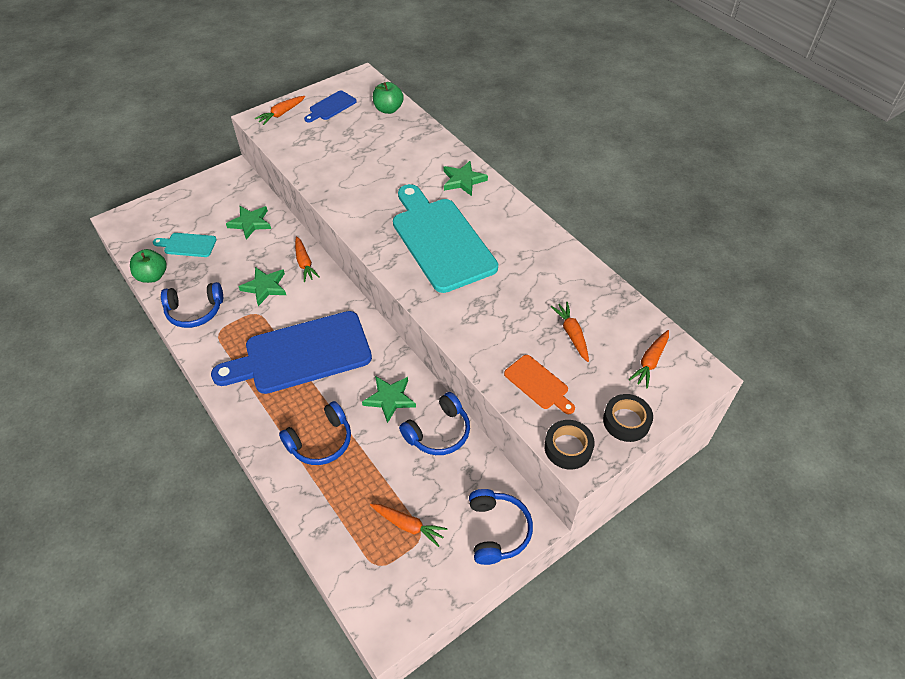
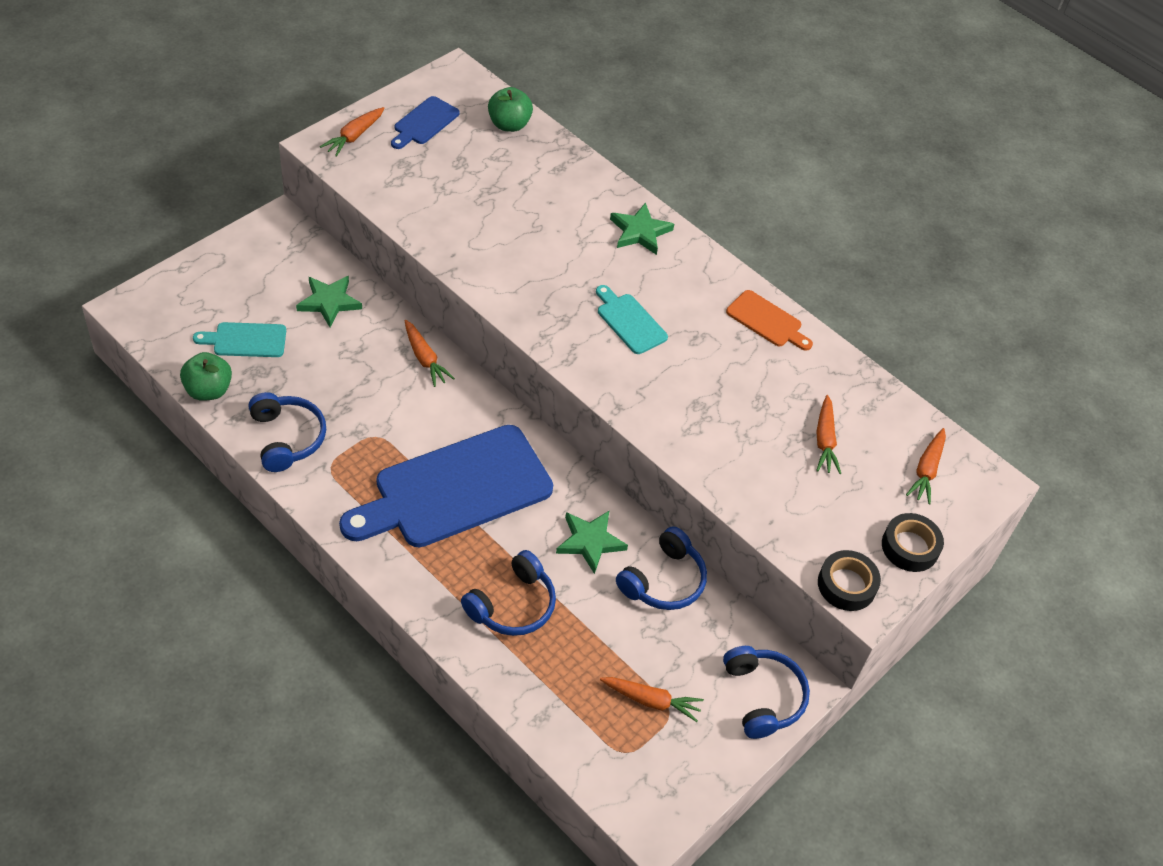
camera: 15 degrees left, 0 degrees up
blue headphones [161,282,223,328] -> blue headphones turned 90 degrees counterclockwise [248,392,326,472]
green star [239,267,286,306] -> none
turquoise cutting board [393,184,498,293] -> turquoise cutting board [596,285,668,354], size x0.45
orange cutting board [504,355,575,414] -> orange cutting board moved to [726,290,813,351]
orange carrot [550,302,589,362] -> orange carrot turned 150 degrees counterclockwise [816,395,841,474]

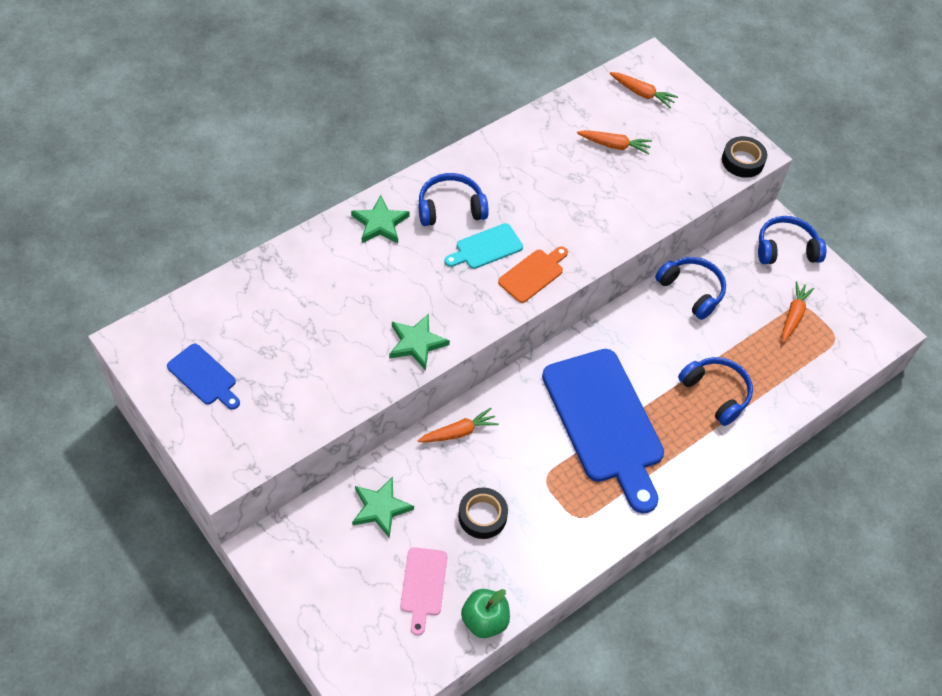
camera: 80 degrees left, 5 degrees up
turquoise cutting board [193,322,286,357] -> pink cutting board [400,547,447,635]
blue headphones [248,392,326,472] -> blue headphones moved to [419,173,489,226]
orange carrot [320,107,385,157] -> none
green apple [488,87,533,132] -> none
green star [556,511,628,574] -> green star moved to [389,314,450,371]
orange cutting board [726,290,813,351] -> orange cutting board moved to [498,246,568,303]
black tape [882,513,944,572] -> black tape moved to [458,487,508,539]

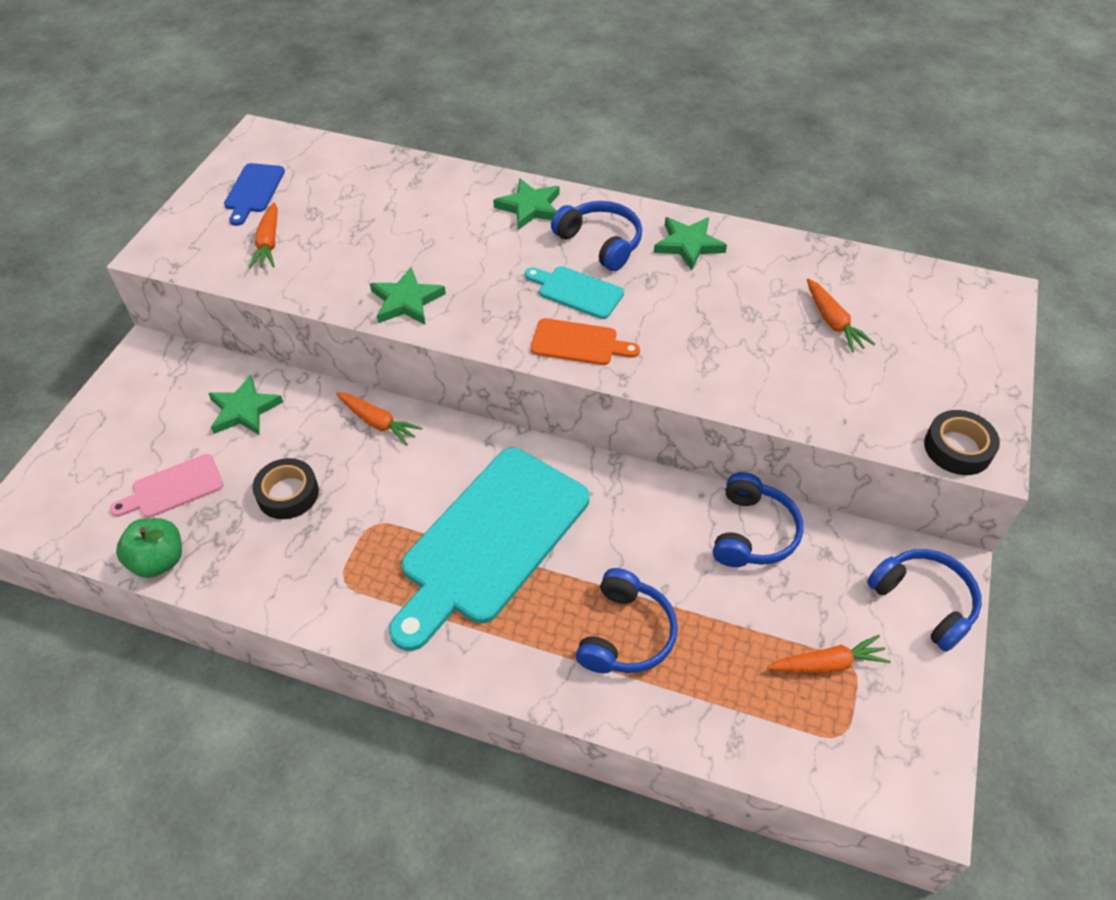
camera: 60 degrees right, 5 degrees down
blue cutting board [542,349,664,514] -> turquoise cutting board [389,448,589,651]
orange carrot [610,72,678,108] -> orange carrot moved to [248,202,278,268]
none -> green star [654,217,727,270]

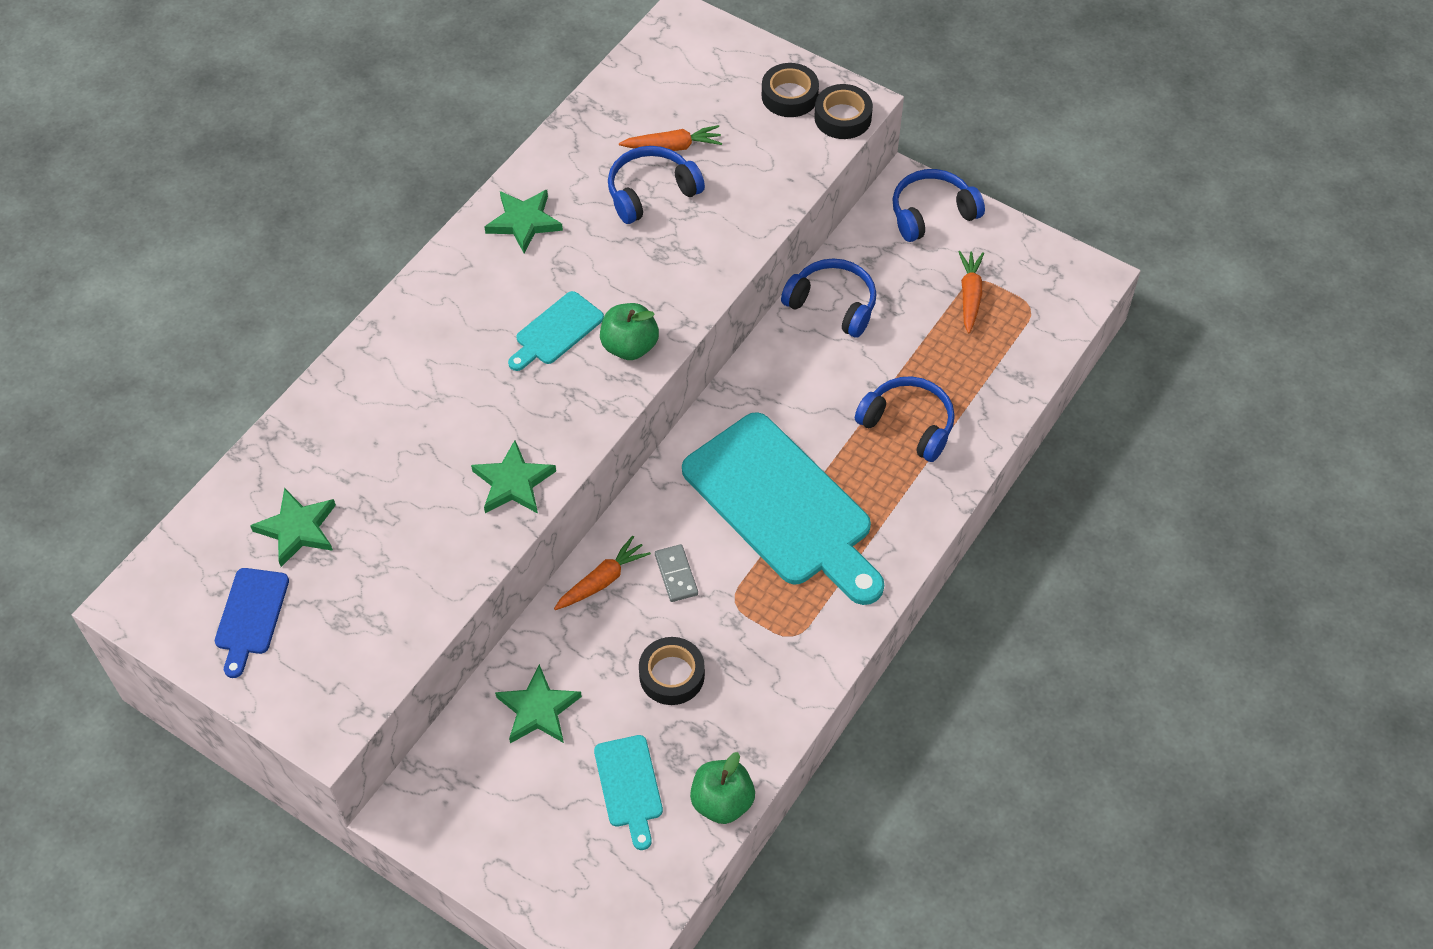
camera: 75 degrees left, 5 degrees up
pink cutting board [110,454,223,518] -> turquoise cutting board [594,735,663,850]
blue cutting board [224,163,285,226] -> blue cutting board turned 75 degrees clockwise [215,568,289,678]
orange carrot [248,202,278,268] -> none
green star [493,178,559,230] -> green star moved to [250,488,336,567]
orange cutting board [531,318,640,365] -> green apple [600,303,659,360]
blue headphones [551,201,642,271] -> blue headphones moved to [608,146,705,224]
none -> grey domino [655,544,698,602]
none -> black tape [762,63,819,117]

